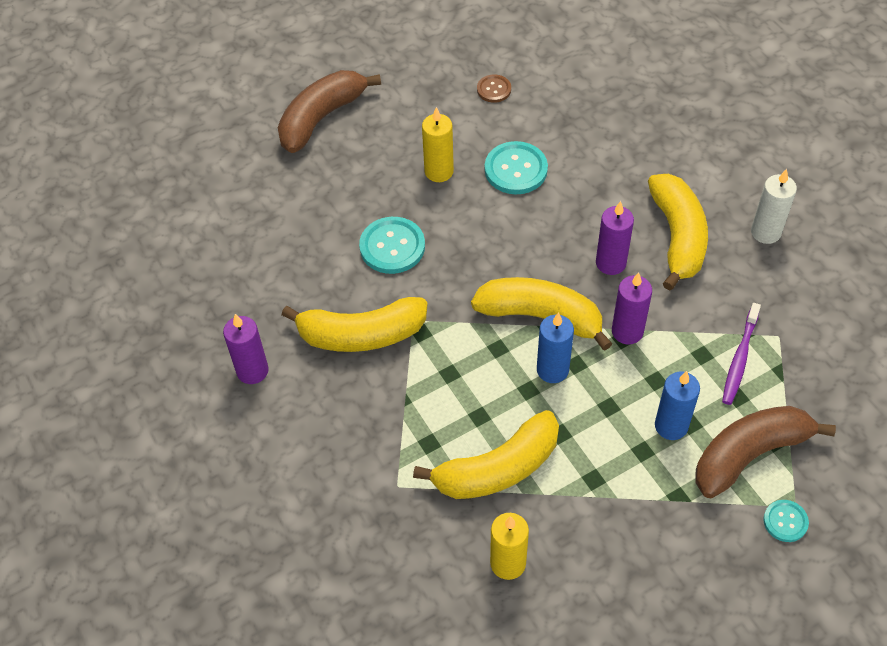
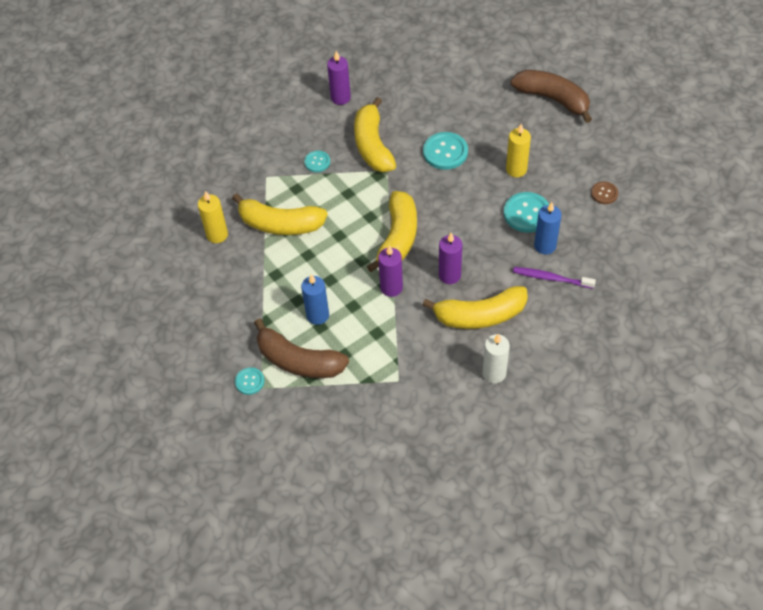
camera: 85 degrees right, 0 degrees up
yellow banana [413,410,559,499] -> yellow banana turned 45 degrees counterclockwise [232,193,328,235]
blue candle [537,312,574,383] -> blue candle moved to [534,202,562,254]
brown banana [695,406,836,498] -> brown banana turned 150 degrees clockwise [254,318,349,378]
purple toothbrush [722,303,761,405] -> purple toothbrush moved to [513,267,596,289]
none -> turquoise button [304,151,330,172]

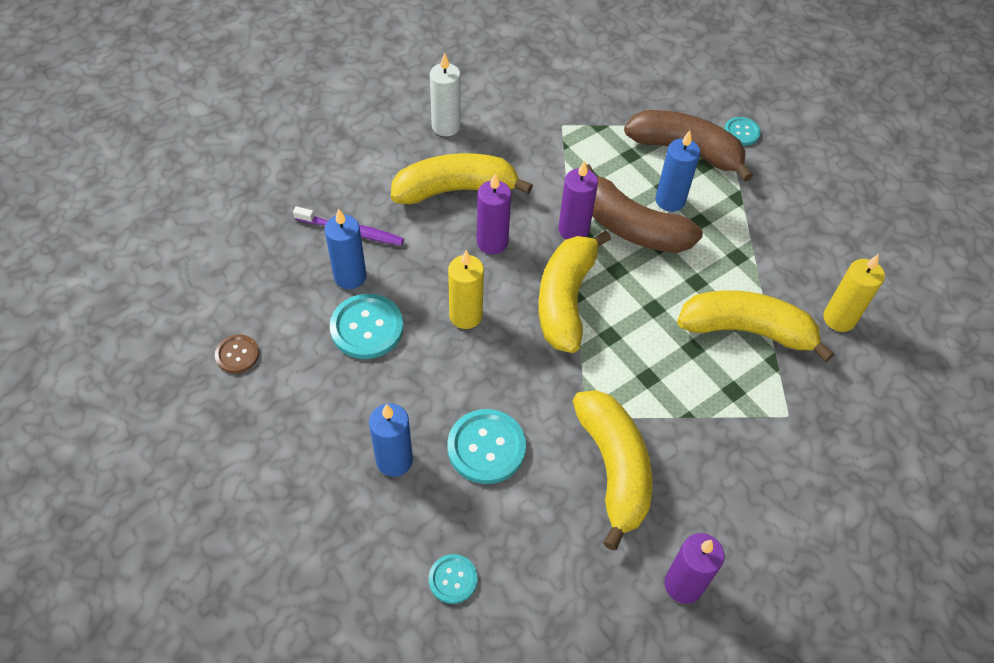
camera: 175 degrees right, 0 degrees up
turquoise button [304,151,330,172] -> turquoise button moved to [429,554,478,604]
yellow candle [506,124,531,177] -> yellow candle moved to [448,250,484,329]
brown banana [511,70,592,123] -> brown banana moved to [586,164,703,253]
none -> blue candle [369,403,413,477]

